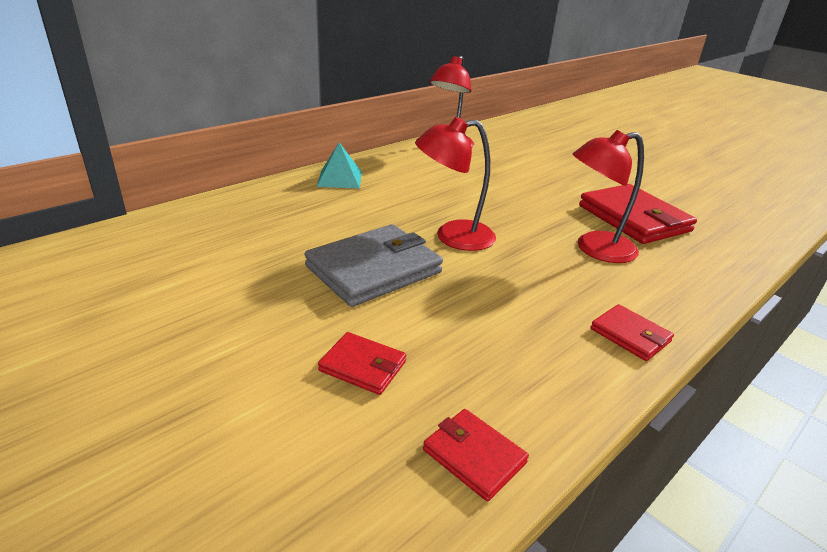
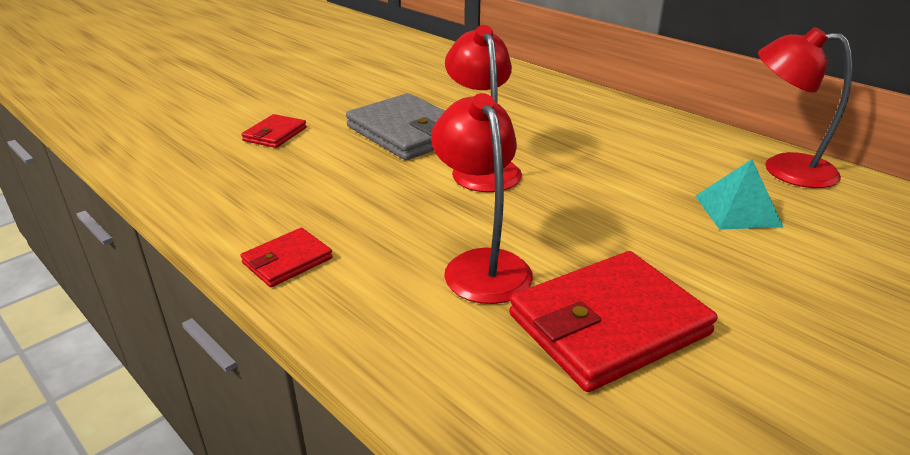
camera: 90 degrees right, 0 degrees up
turquoise pyramid [317,142,362,189] -> turquoise pyramid moved to [695,159,783,230]
red wallet [423,409,529,502] -> none

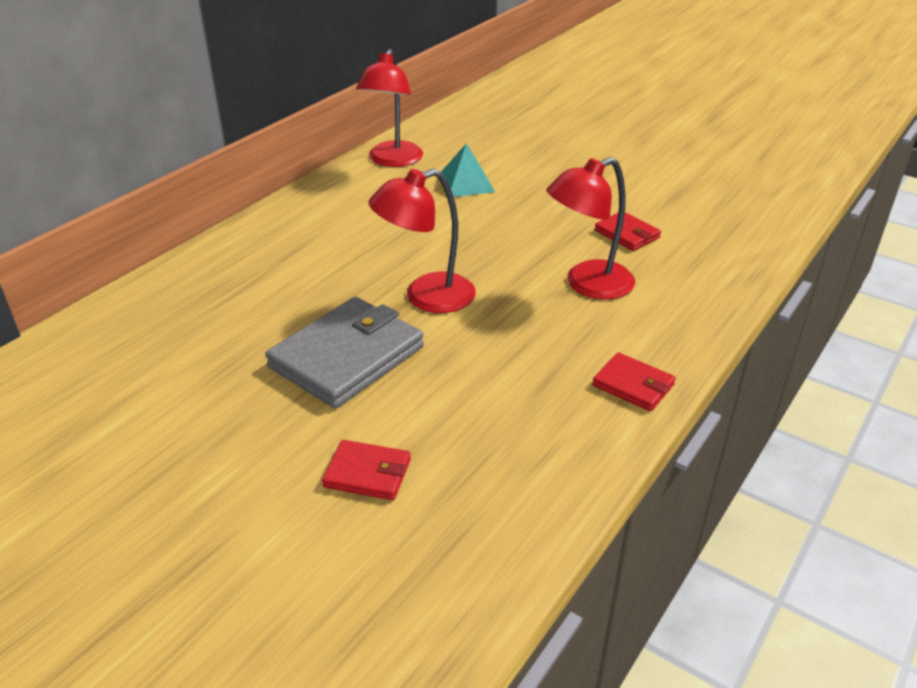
camera: 100 degrees left, 5 degrees up
red wallet [509,251,717,392] -> red wallet [594,212,661,251], size x0.51

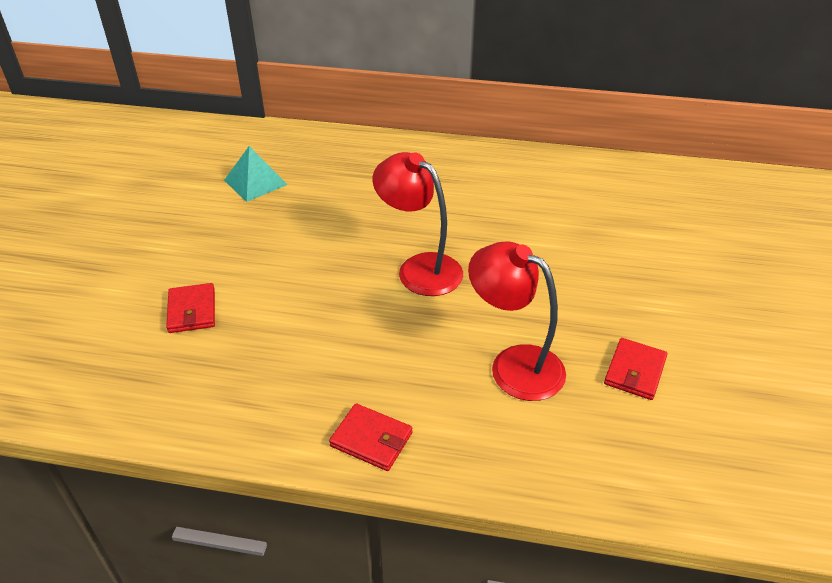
camera: 65 degrees right, 5 degrees up
grey wallet [265,297,424,409] -> none
red lamp [356,49,423,167] -> none
turquoise pyramid [441,143,495,197] -> turquoise pyramid moved to [224,146,288,202]
red wallet [592,353,676,411] -> red wallet turned 75 degrees counterclockwise [329,403,413,471]

